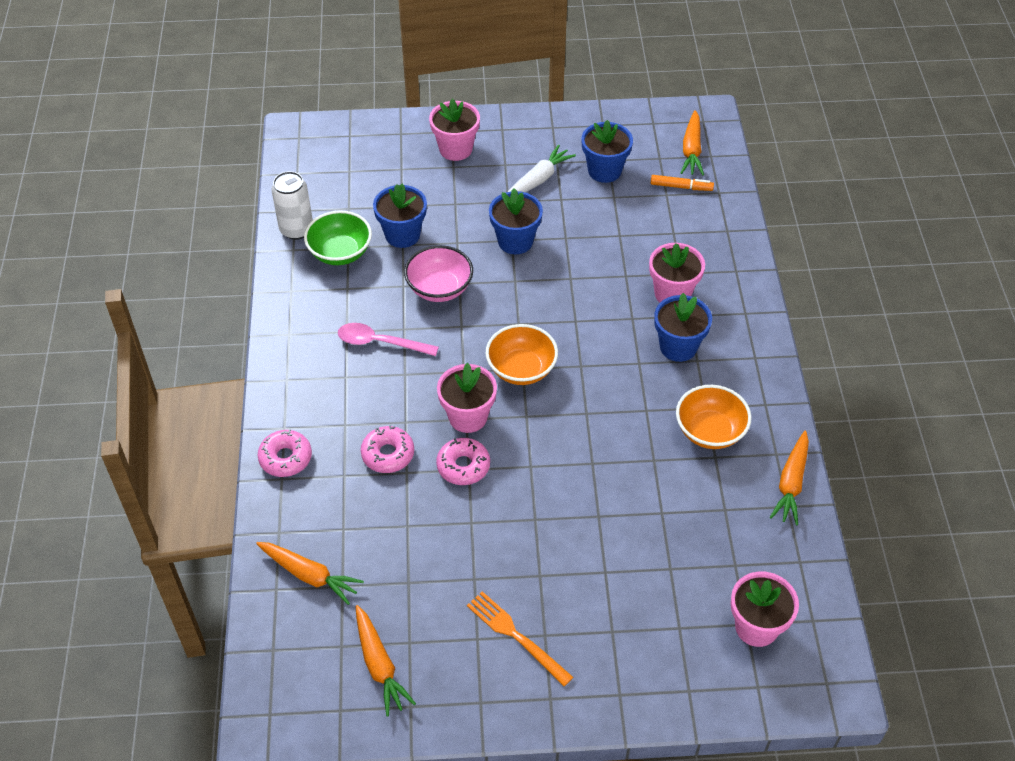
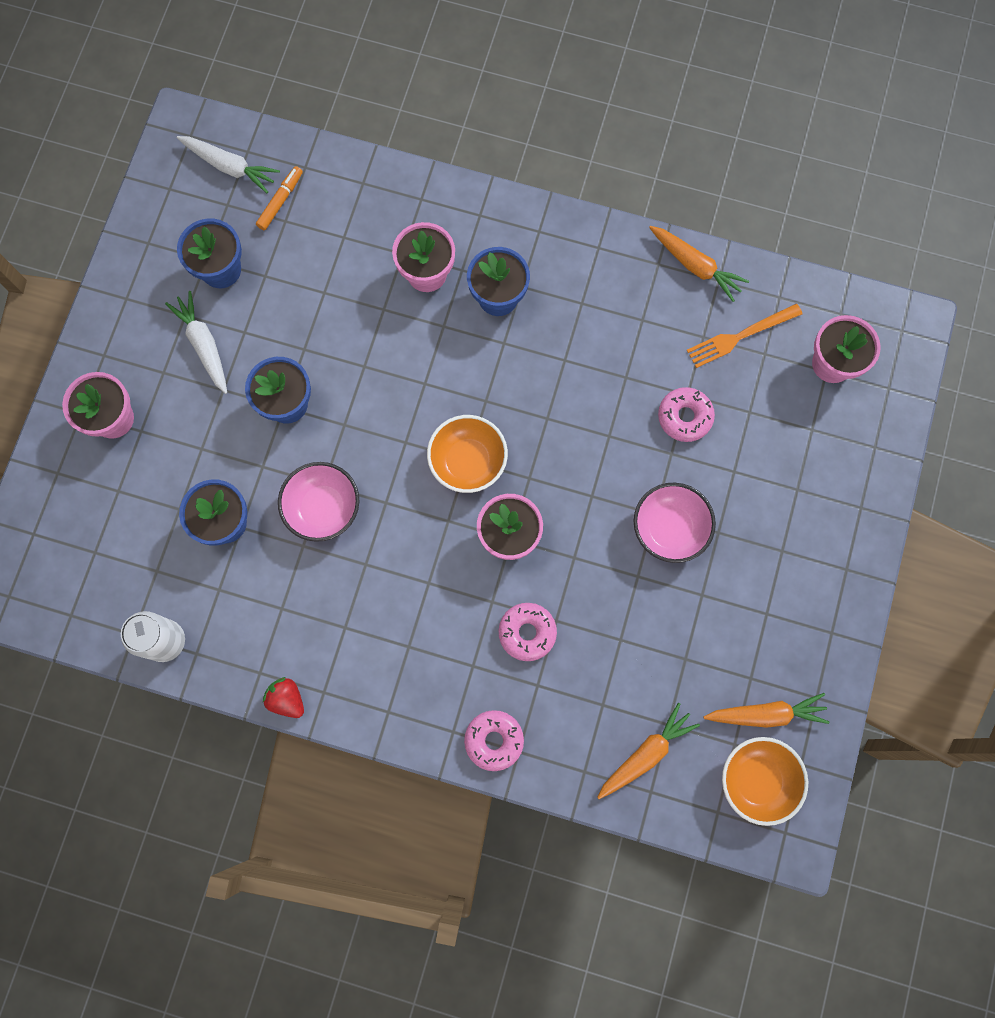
camera: 70 degrees left, 25 degrees up
green bowl [304,210,372,265] -> none
pink spoon [338,323,439,356] -> none
pink donut [436,438,490,485] -> pink donut moved to [658,387,715,442]
orange fork [467,591,573,686] -> orange fork moved to [687,303,803,368]
orange bowl [676,385,752,449] -> orange bowl moved to [722,737,808,826]
orange carrot [681,110,704,176] -> white carrot [177,136,280,193]
none -> red strawberry [263,677,304,718]
none -> pink bowl [634,483,716,563]

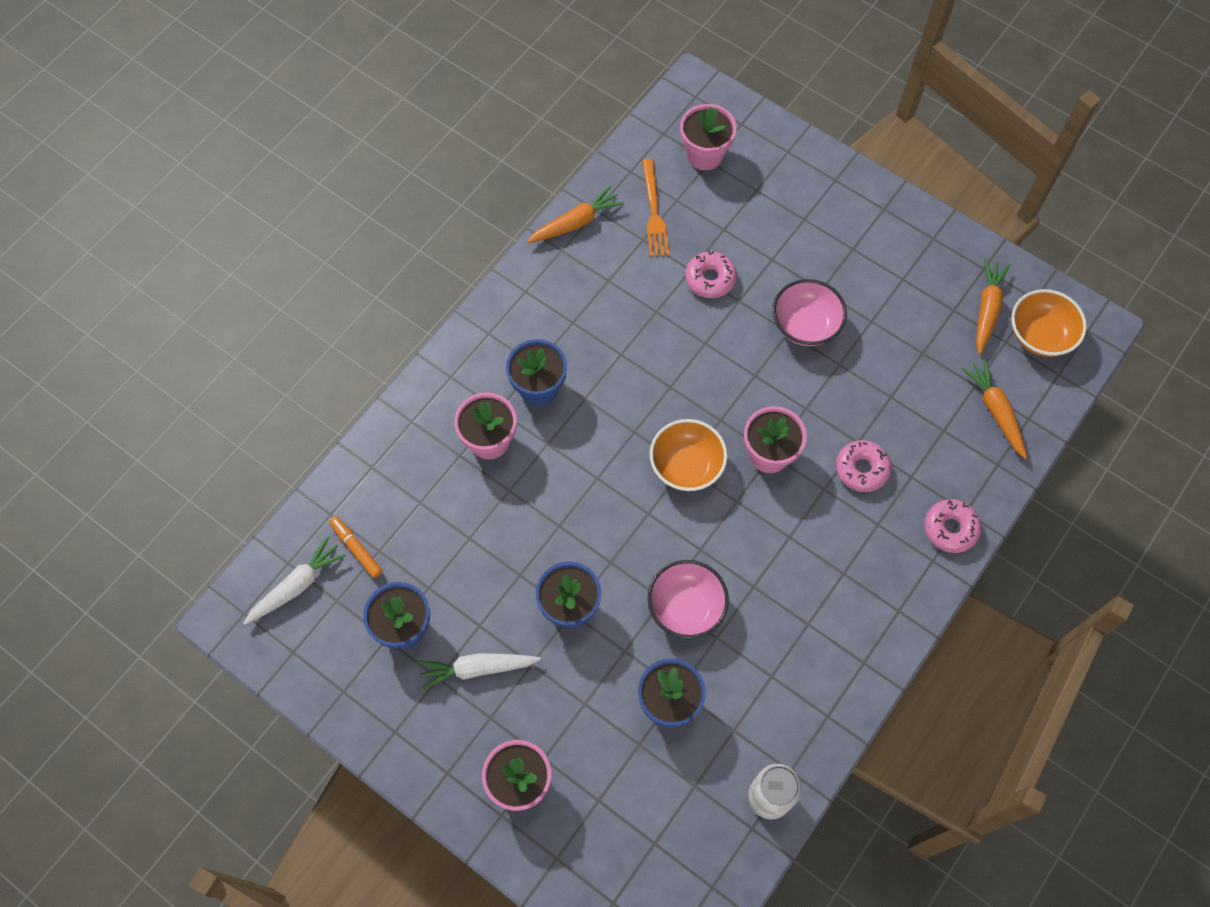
camera: 70 degrees left, 10 degrees down
red strawberry [263,677,304,718] -> none

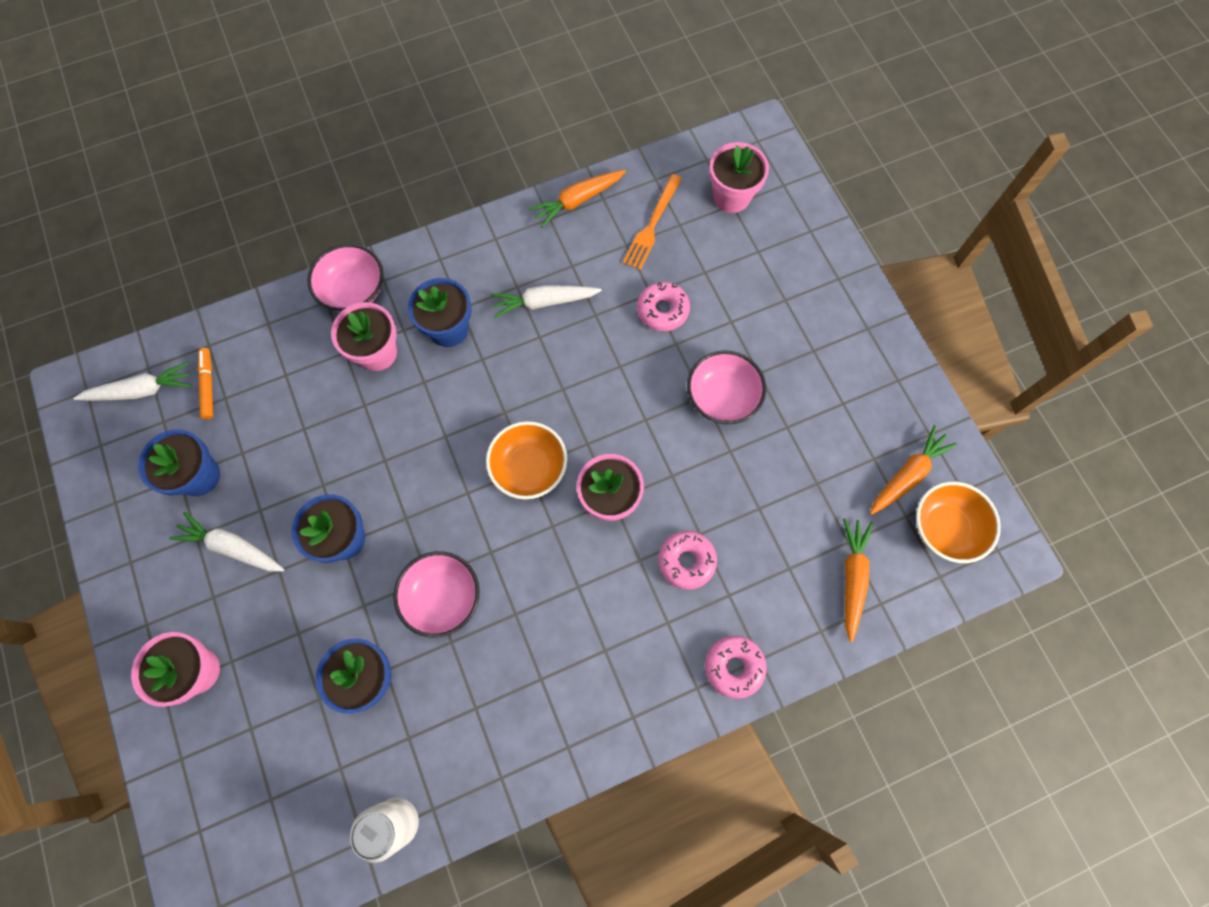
camera: 30 degrees right, 5 degrees up
orange carrot [527,185,624,243] -> orange carrot turned 150 degrees clockwise [529,170,626,228]
none -> pink bowl [307,244,384,312]
none -> white carrot [490,285,602,318]

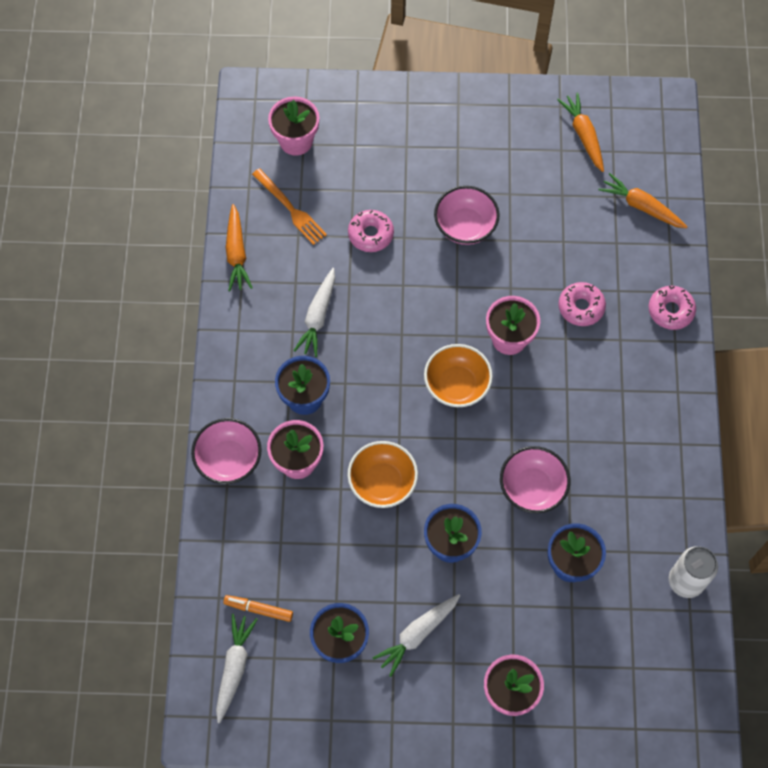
camera: 65 degrees left, 5 degrees down
orange bowl [916,482,1001,563] -> orange bowl moved to [347,441,418,508]

